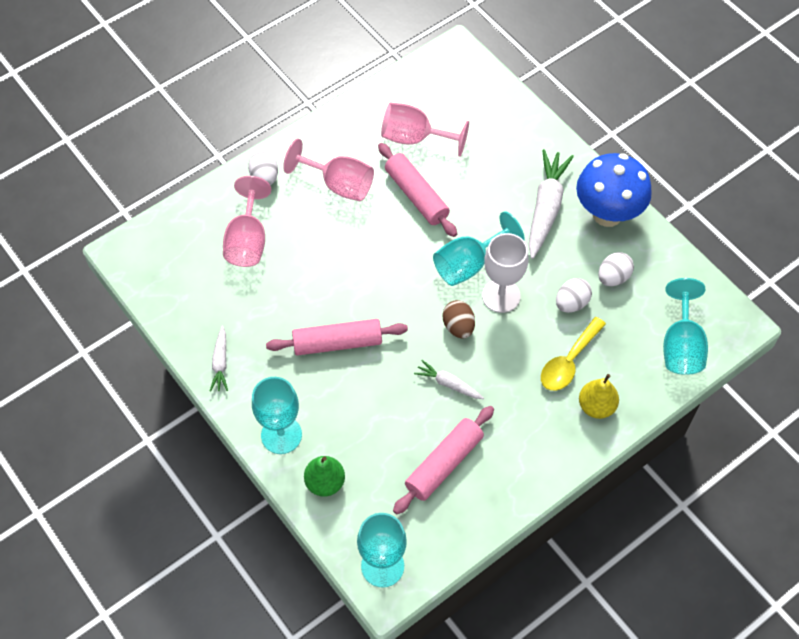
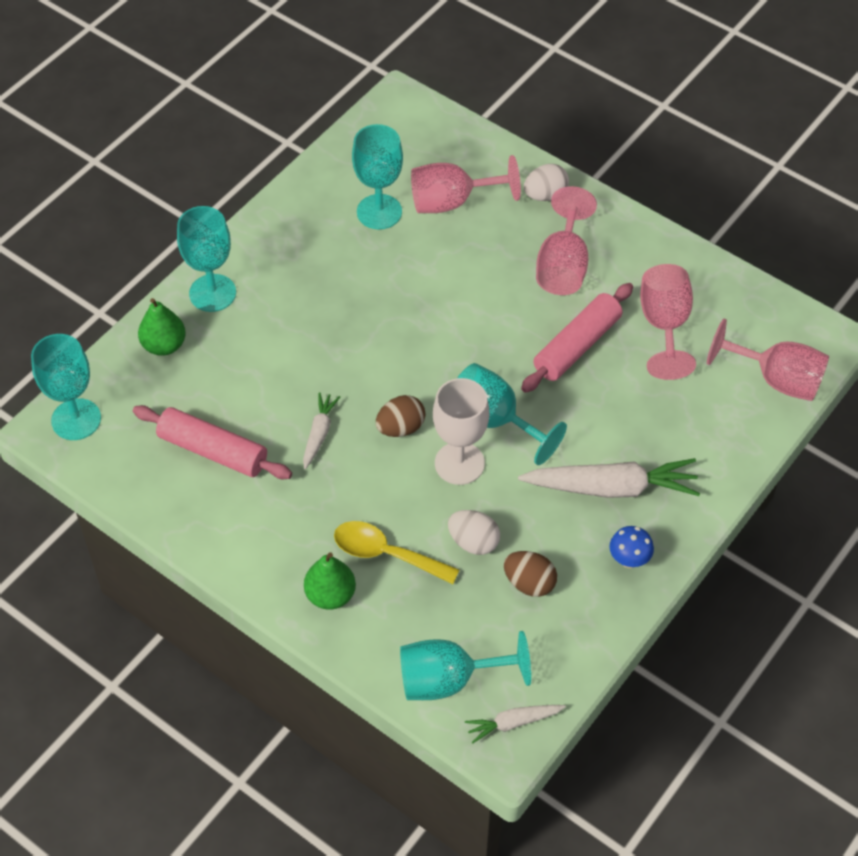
camera: 75 degrees right, 5 degrees down
white carrot [210,326,228,392] -> white carrot moved to [465,705,566,744]
pink rolling pin [266,319,408,356] -> none
blue mushroom [576,153,652,227] -> blue mushroom [609,526,654,568], size x0.43
yellow pear [579,374,619,419] -> green pear [304,552,356,610]
white egg [598,252,634,286] -> brown egg [504,551,557,597]
none -> turquoise goblet [352,124,403,229]
none -> pink goblet [707,319,829,401]

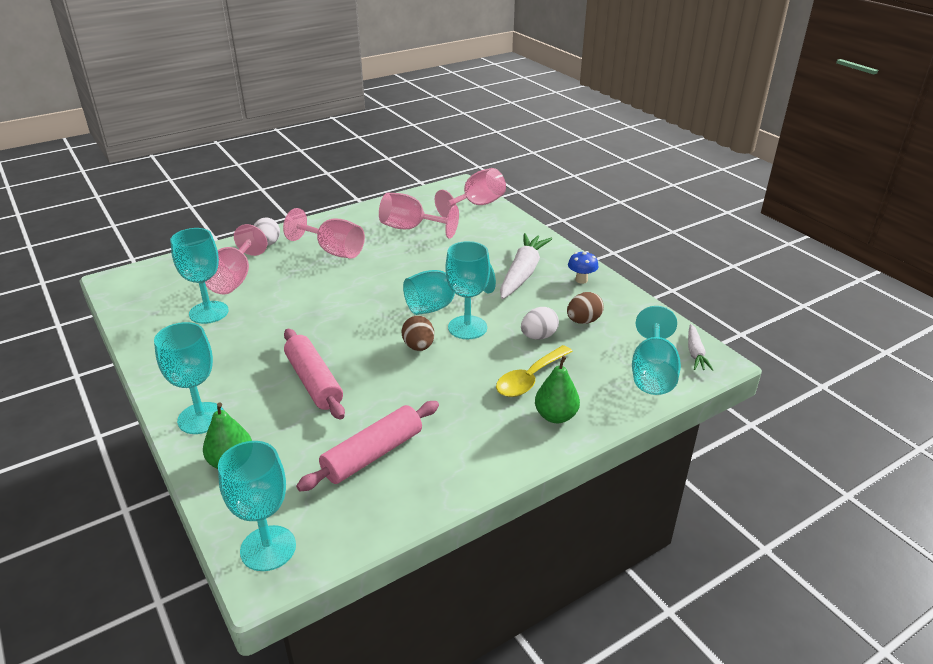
camera: 70 degrees left, 20 degrees down
white carrot [303,392,340,469] -> none
white goblet [433,378,489,485] -> turquoise goblet [445,241,490,339]
pink rolling pin [521,283,633,393] -> pink rolling pin moved to [284,329,345,420]

